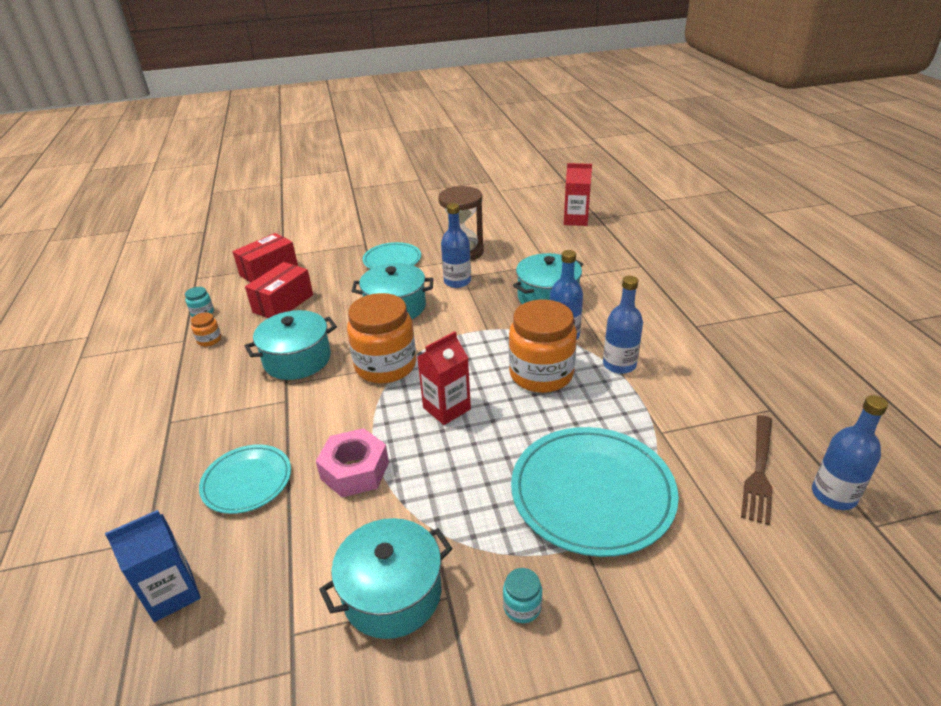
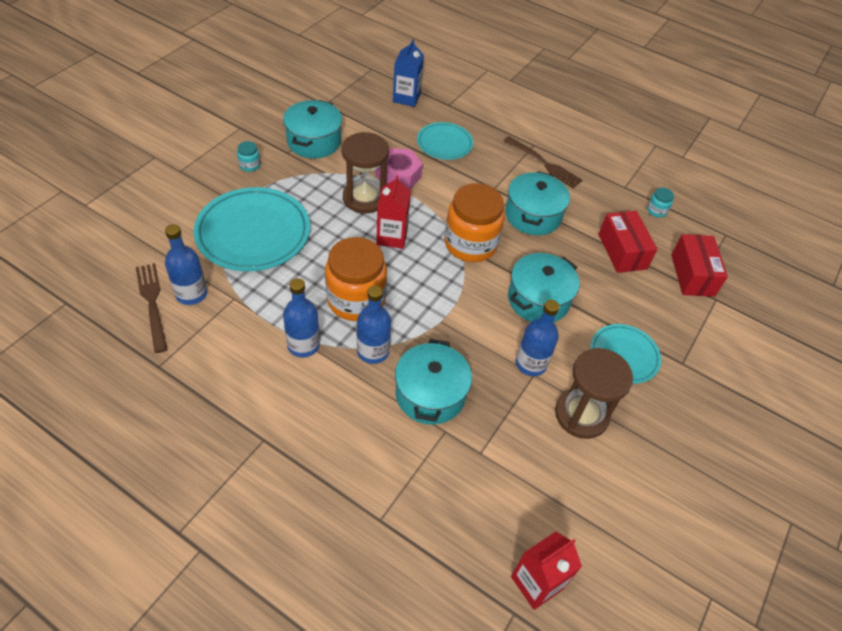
camera: 130 degrees right, 15 degrees up
orange jar [191,312,221,346] -> none
blue bottle [812,395,888,510] -> blue bottle moved to [165,224,207,305]
none -> brown hourglass [342,132,389,214]
none -> brown fork [503,136,583,188]

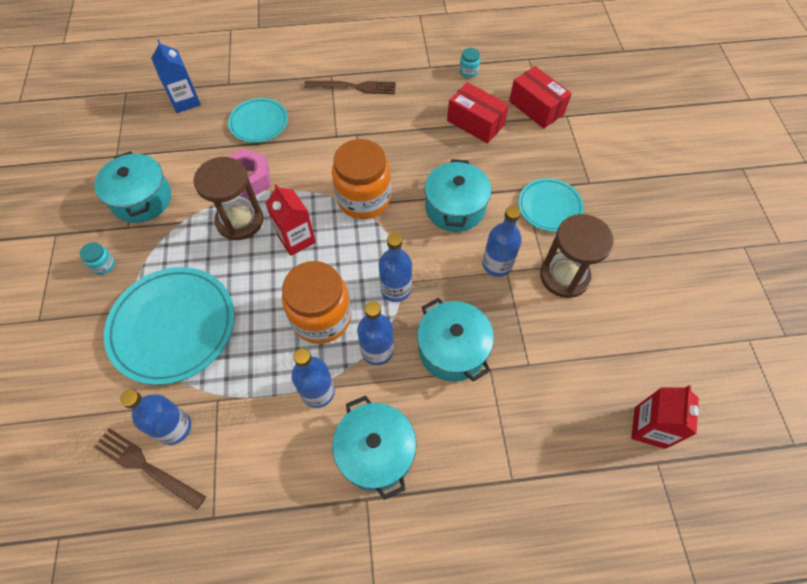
camera: 35 degrees left, 10 degrees up
turquoise pot [505,171,570,235] -> turquoise pot moved to [332,396,417,500]
none -> blue bottle [379,233,412,302]

